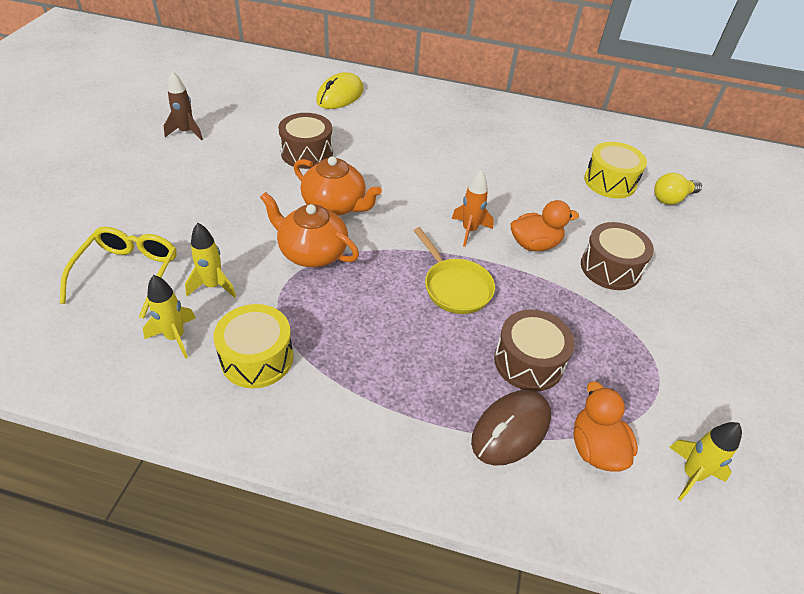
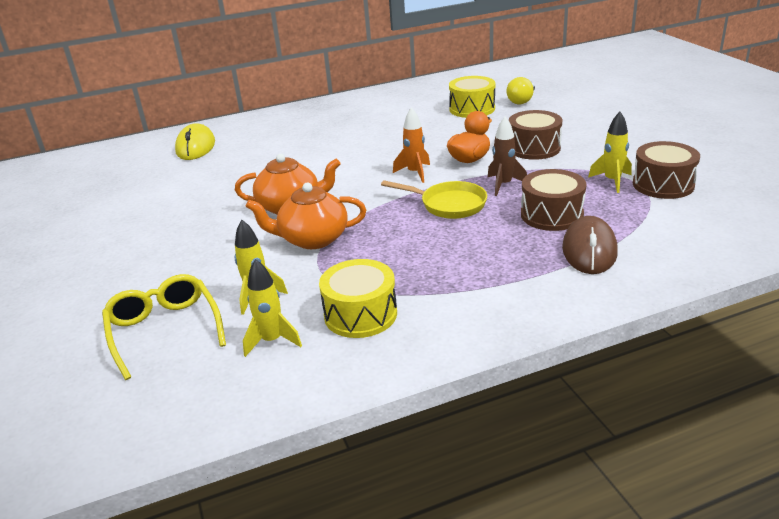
camera: 30 degrees left, 15 degrees down
brown rocket [164,71,203,140] -> brown rocket moved to [488,117,527,196]
brown drum [278,113,333,169] -> brown drum moved to [633,141,700,199]
orange duck [573,381,638,472] -> none
yellow rocket [669,422,742,501] -> yellow rocket moved to [588,112,632,193]

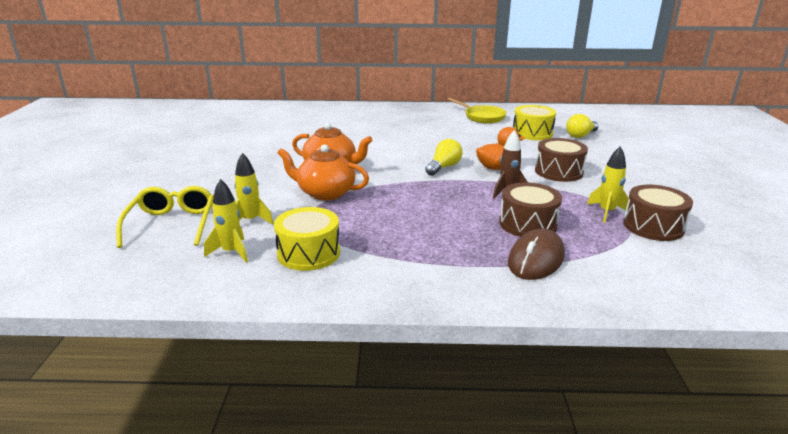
camera: 20 degrees right, 5 degrees down
yellow mouse [175,123,215,160] -> none
yellow pan [381,180,487,219] -> yellow pan moved to [447,98,507,123]
orange rocket [393,107,430,183] -> yellow light bulb [425,139,463,176]

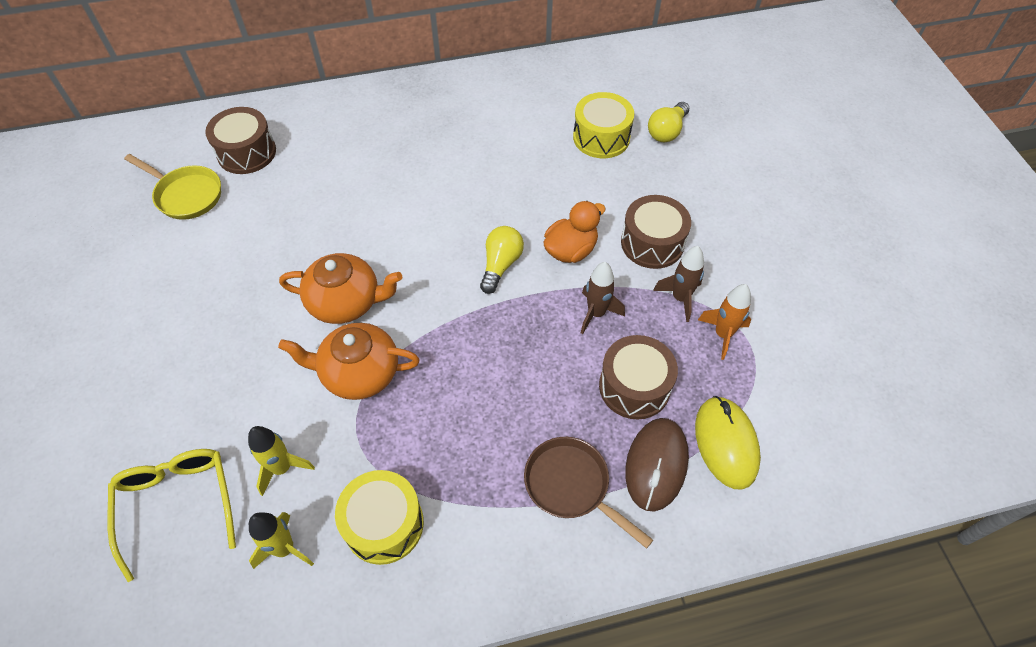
camera: 15 degrees left, 30 degrees up
yellow pan [447,98,507,123] -> yellow pan moved to [124,154,221,220]
yellow rocket [587,147,629,223] -> orange rocket [698,284,751,360]
brown drum [623,185,693,241] -> brown drum moved to [205,107,276,174]
none -> brown pan [524,437,653,549]
none -> brown rocket [653,246,704,322]
none -> yellow mouse [695,396,761,490]

